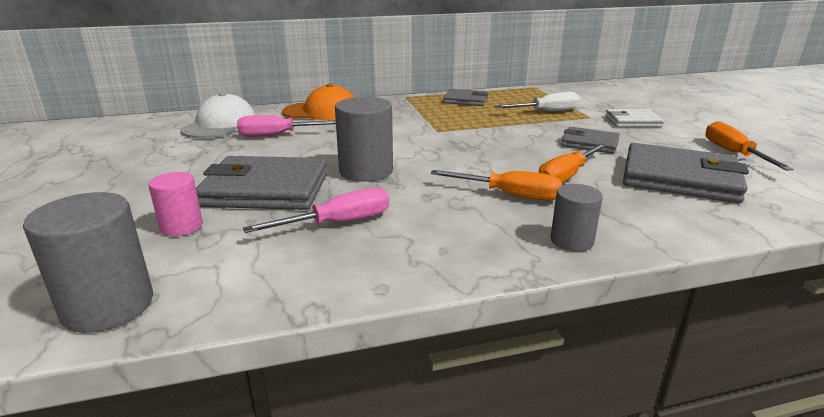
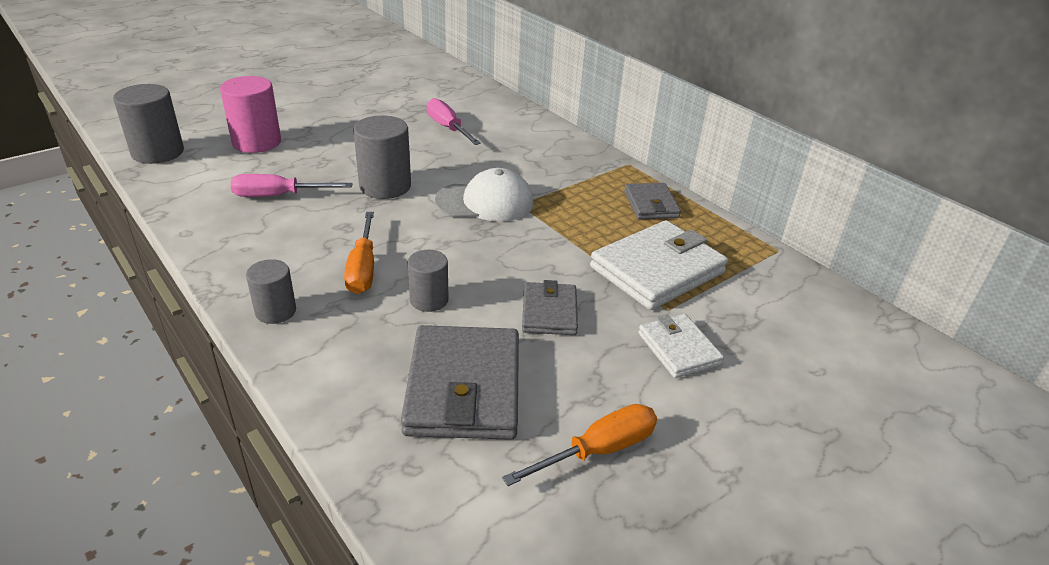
camera: 65 degrees right, 10 degrees up
pink cylinder [148,172,203,236] -> pink cylinder [220,76,281,153], size x1.64
white cap [180,92,255,138] -> white cap moved to [435,168,534,222]
grey wallet [196,156,328,210] -> none
pink screwdriver [243,188,389,233] -> pink screwdriver turned 135 degrees clockwise [230,174,353,197]
orange cap [282,84,354,120] -> none
white screwdriver [495,92,580,111] -> white wallet [590,220,728,310]
orange screwdriver [539,143,607,183] -> grey cylinder [408,250,449,312]

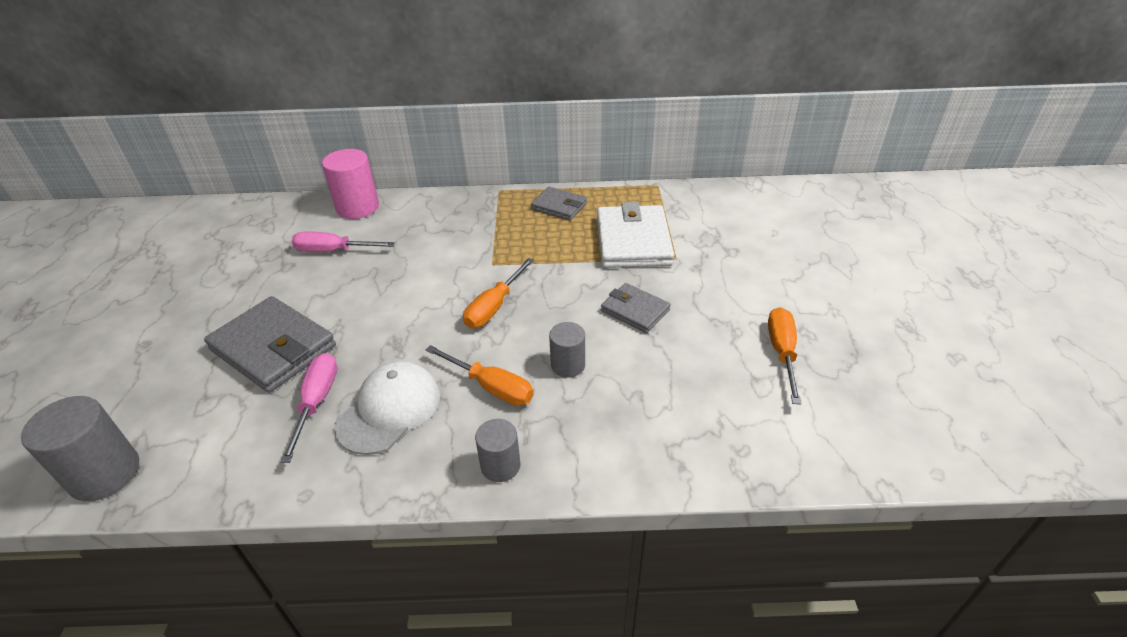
camera: 50 degrees left, 5 degrees up
pink cylinder [220,76,281,153] -> pink cylinder moved to [322,149,379,219]
pink screwdriver [230,174,353,197] -> pink screwdriver turned 150 degrees clockwise [281,353,337,463]
grey cylinder [353,116,411,199] -> none
grey wallet [401,325,519,440] -> grey wallet moved to [204,296,336,393]
white cap [435,168,534,222] -> white cap moved to [334,361,440,455]
white wallet [638,314,724,378] -> none
none -> orange screwdriver [463,258,534,328]

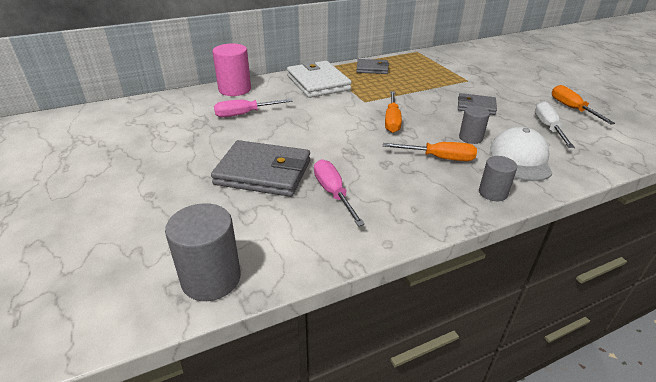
camera: 25 degrees left, 5 degrees down
white cap [334,361,440,455] -> white cap moved to [490,127,553,181]
white wallet [597,202,674,268] -> white wallet moved to [287,60,352,98]
none -> white screwdriver [535,102,575,148]

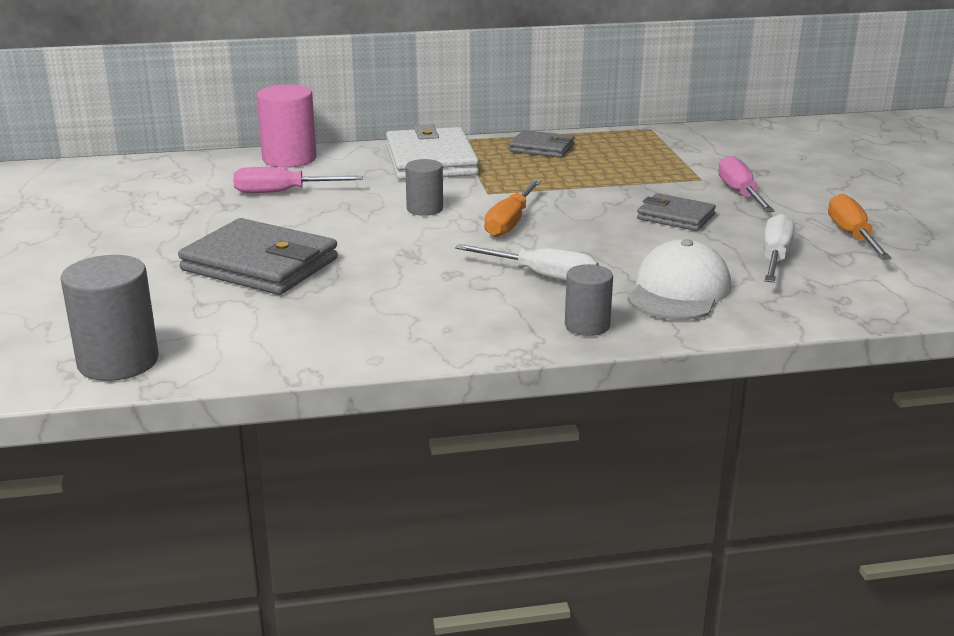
camera: 15 degrees right, 10 degrees down
pink screwdriver [314,159,365,226] -> pink screwdriver moved to [718,156,775,212]
orange screwdriver [383,142,477,161] -> white screwdriver [455,244,599,281]
grey cylinder [459,106,490,144] -> grey cylinder moved to [405,159,443,216]

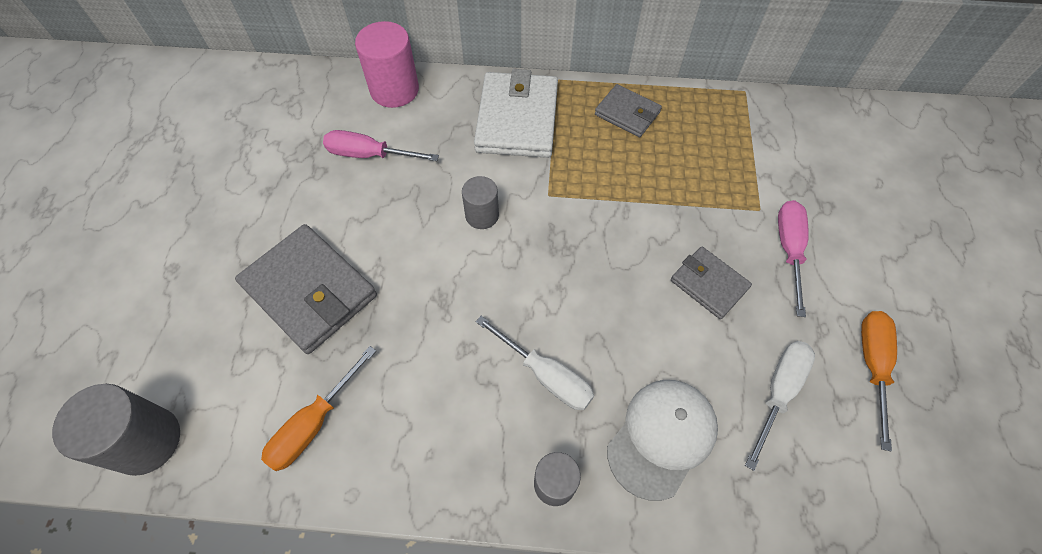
camera: 15 degrees right, 35 degrees up
orange screwdriver [484,180,541,237] -> orange screwdriver moved to [261,346,376,471]

